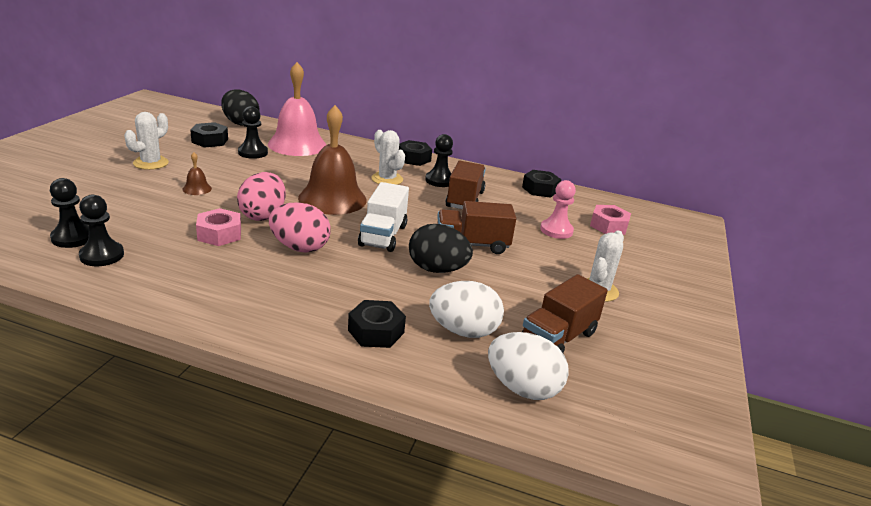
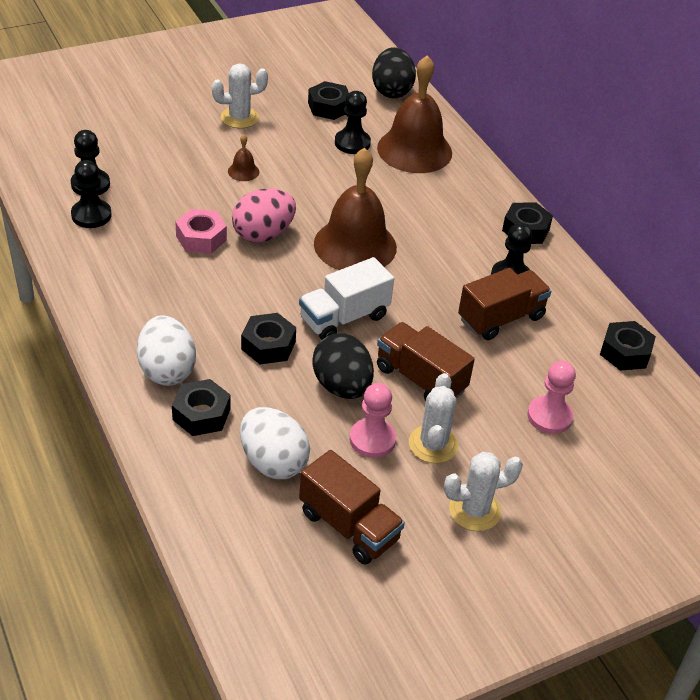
camera: 45 degrees right, 15 degrees up
pink bell [268,62,326,156] -> brown bell [377,55,452,173]
pink egg [269,203,331,253] -> none
white cactus [371,130,405,185] -> white cactus moved to [409,373,458,463]
white egg [488,332,569,400] -> white egg moved to [137,315,196,386]
brown truck [522,274,608,353] -> brown truck turned 135 degrees counterclockwise [299,450,405,565]
pink nut [590,205,631,235] -> none
none -> black nut [241,313,296,364]
none -> pink pawn [350,383,396,458]

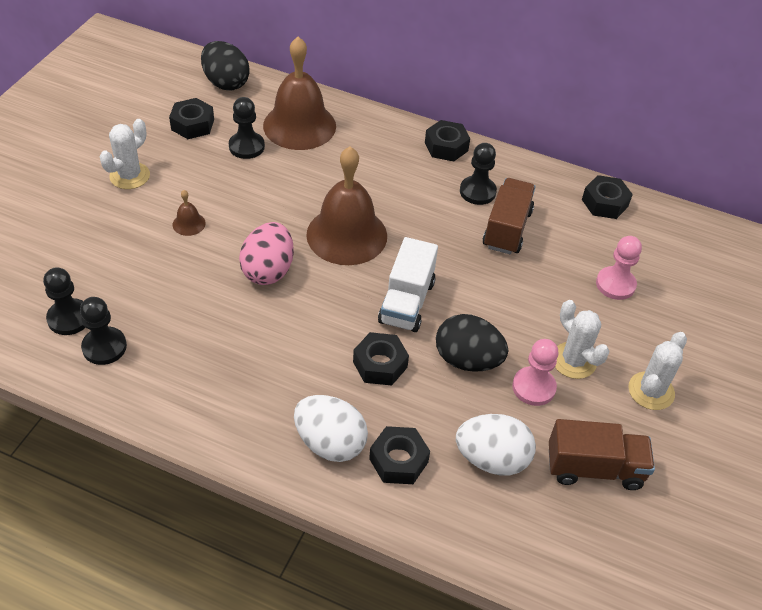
camera: 40 degrees left, 5 degrees up
pink nut [176,209,227,254] -> none
brown truck [377,322,475,401] -> none

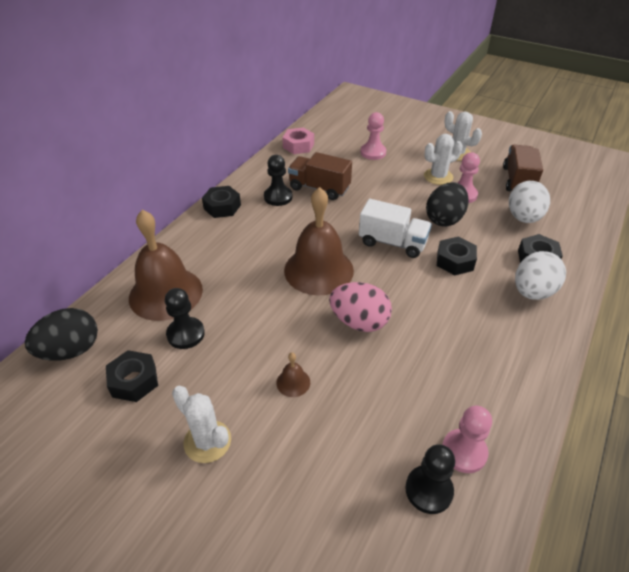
camera: 80 degrees left, 5 degrees down
black pawn [80,297,127,365] -> pink pawn [442,406,492,473]
black nut [582,175,633,219] -> pink nut [282,128,314,154]

